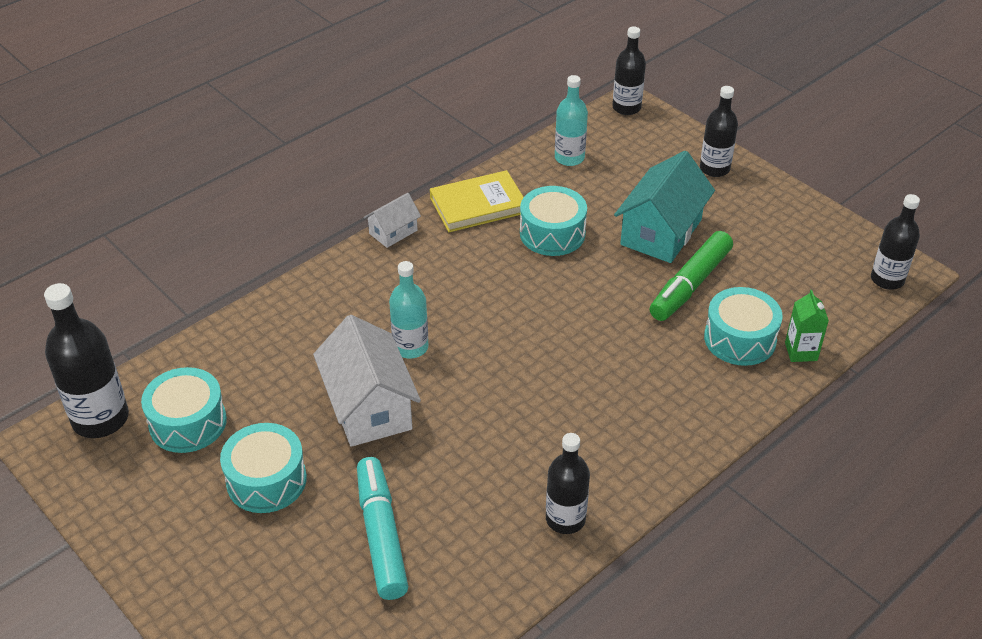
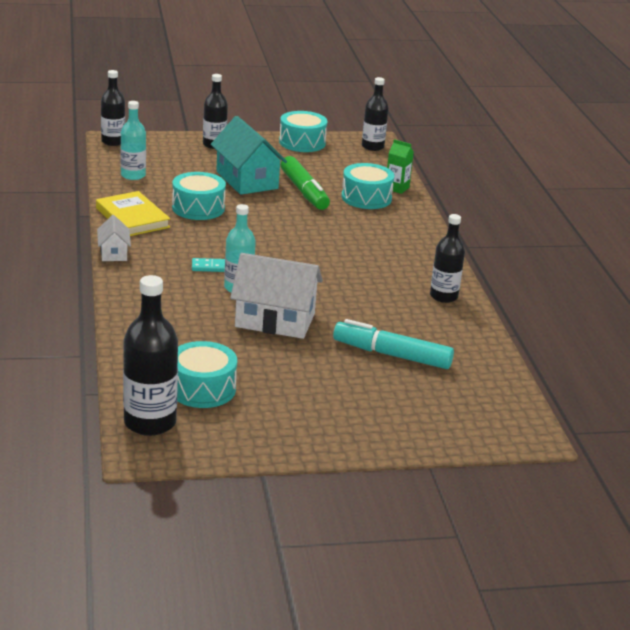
camera: 60 degrees left, 15 degrees down
turquoise drum [220,423,307,513] -> turquoise drum moved to [279,111,327,152]
yellow book [430,170,523,232] -> yellow book turned 45 degrees counterclockwise [96,191,170,236]
none -> turquoise domino [192,258,225,272]

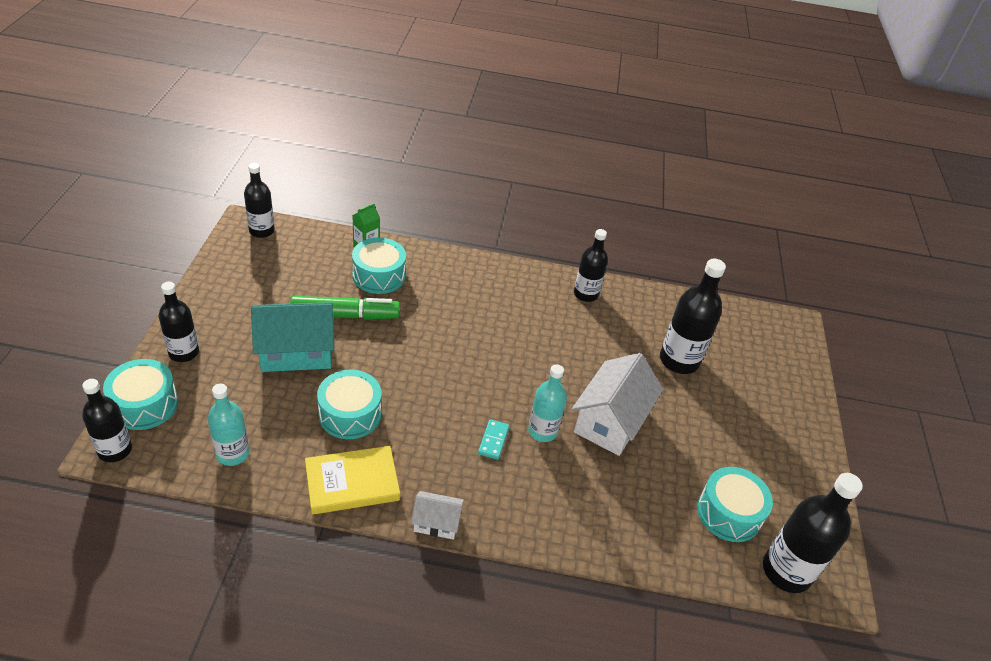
camera: 75 degrees left, 15 degrees up
turquoise drum [279,111,327,152] -> turquoise drum moved to [103,359,178,430]
turquoise marker [333,319,454,369] -> black bottle [660,258,726,374]

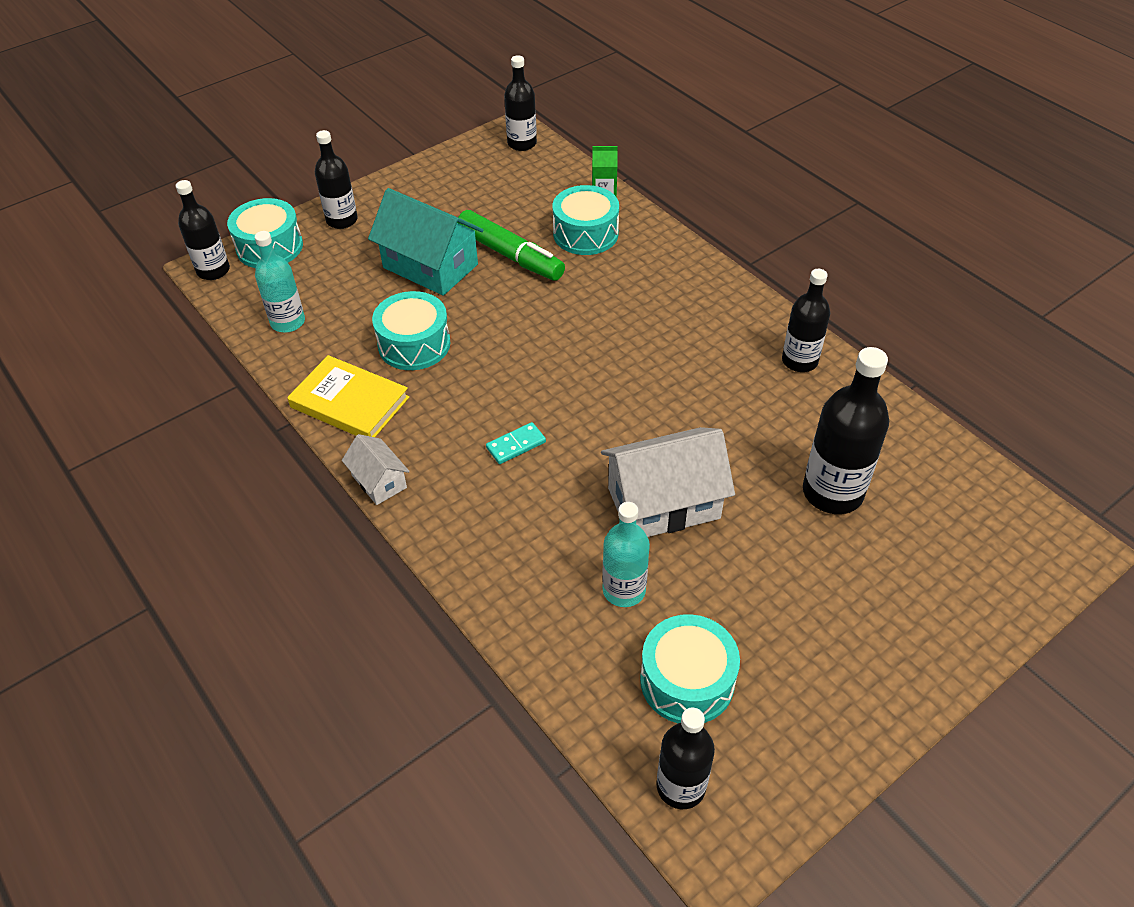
camera: 50 degrees right, 5 degrees up
turquoise bottle [528,364,567,442] -> turquoise bottle moved to [602,502,650,607]
black bottle [763,473,863,593] -> black bottle [656,707,715,809], size x0.66

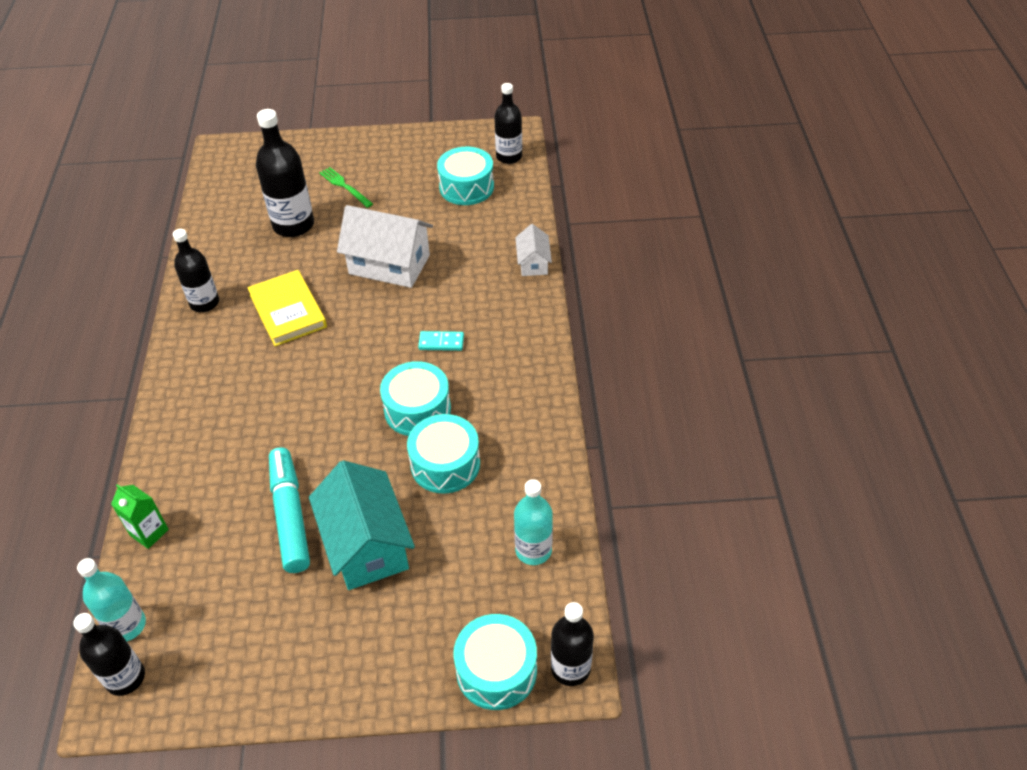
camera: 145 degrees left, 0 degrees up
yellow book [287,355,409,437] -> yellow book moved to [247,270,327,346]
black bottle [315,130,358,229] -> none
white house [342,434,410,505] -> white house moved to [515,224,552,276]
green marker [457,210,565,281] -> turquoise marker [269,447,310,573]
turquoise drum [552,185,619,255] -> turquoise drum moved to [380,361,451,436]
turquoise bottle [602,502,650,607] -> turquoise bottle moved to [77,558,146,641]
none -> green fork [319,167,373,208]

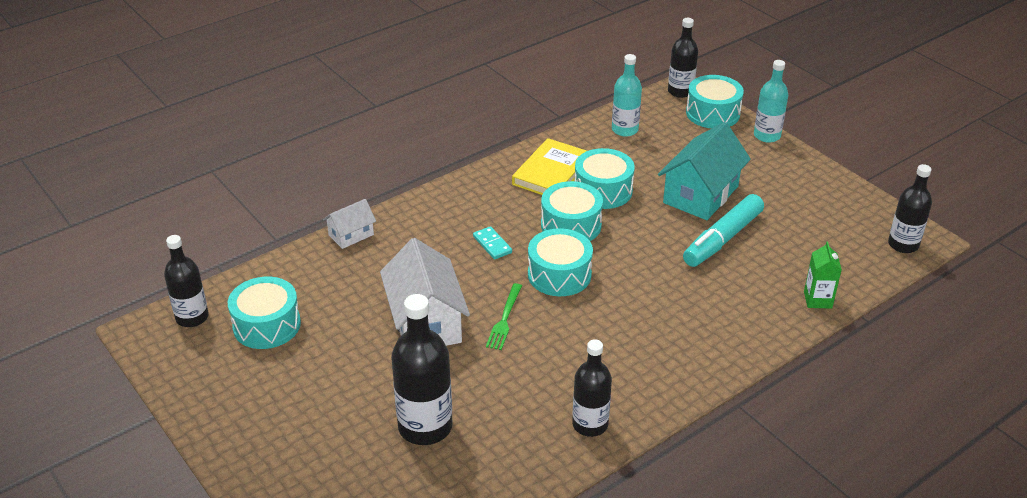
camera: 125 degrees left, 10 degrees down
turquoise bottle [77,558,146,641] -> turquoise bottle moved to [754,60,788,143]
yellow book [247,270,327,346] -> yellow book moved to [512,138,587,195]
green fork [319,167,373,208] -> green fork moved to [486,283,522,350]
none -> turquoise drum [528,228,593,296]

